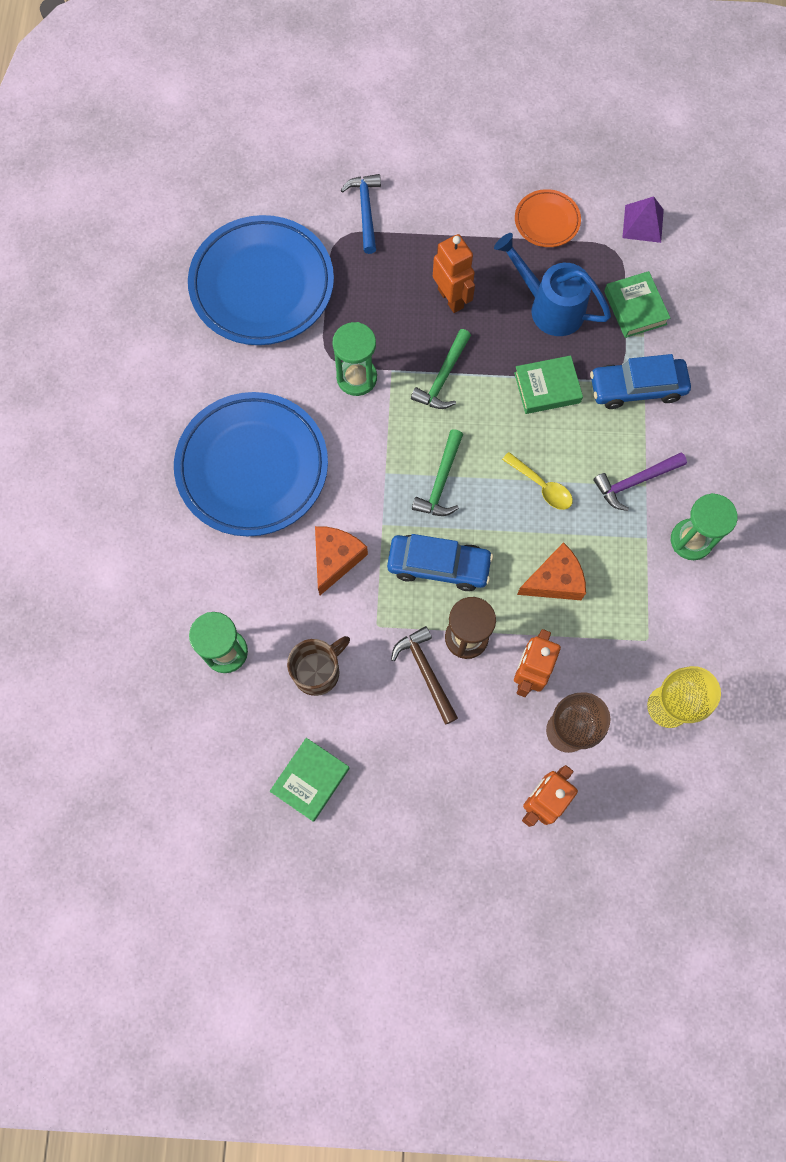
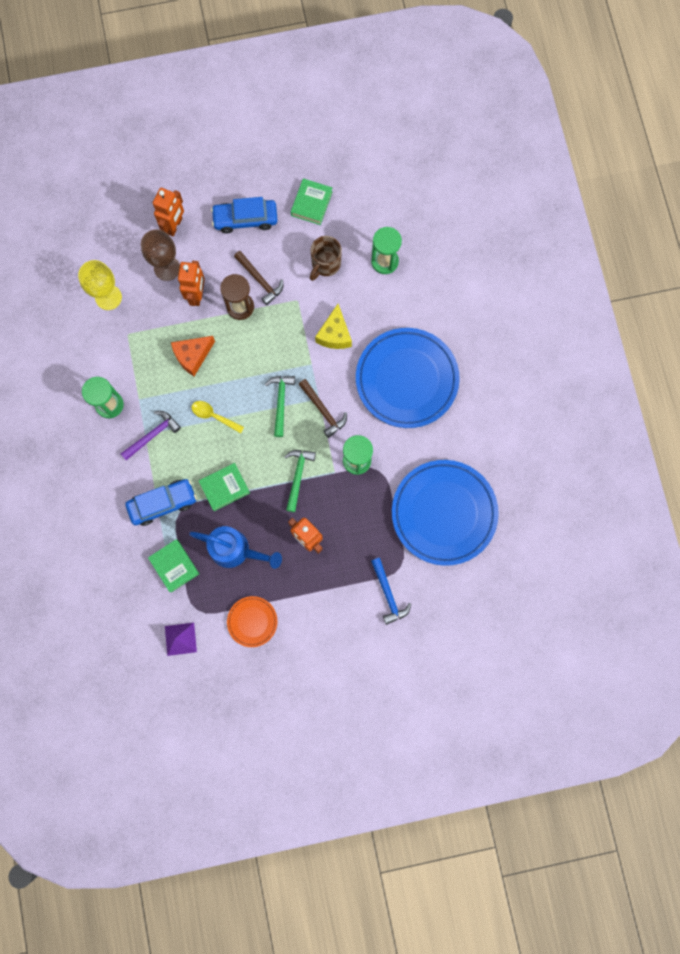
camera: 165 degrees right, 5 degrees up
orange cheese [315,526,368,595] -> yellow cheese [315,304,352,349]
blue car [387,534,493,591] -> blue car moved to [211,197,278,233]
none -> brown hammer [298,379,347,438]

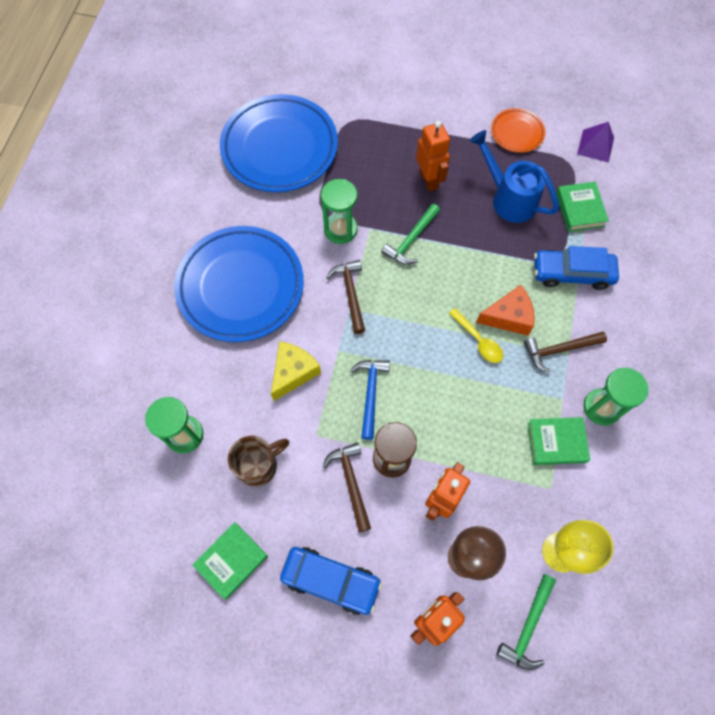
camera: 155 degrees left, 10 degrees down
purple hammer [121,411,181,460] -> brown hammer [524,332,607,373]
orange cheese [171,336,215,376] -> orange cheese moved to [476,285,535,336]
green book [199,463,250,511] -> green book moved to [527,417,590,465]
green hammer [265,376,295,437] -> green hammer moved to [497,574,556,670]
blue hammer [371,558,411,625] -> blue hammer moved to [350,360,390,440]

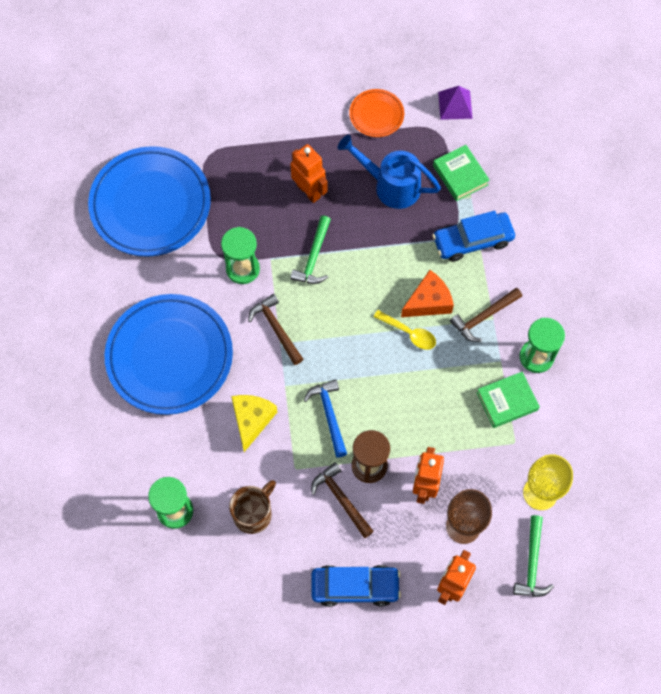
camera: 20 degrees left, 0 degrees up
green book [192,522,268,599] -> none

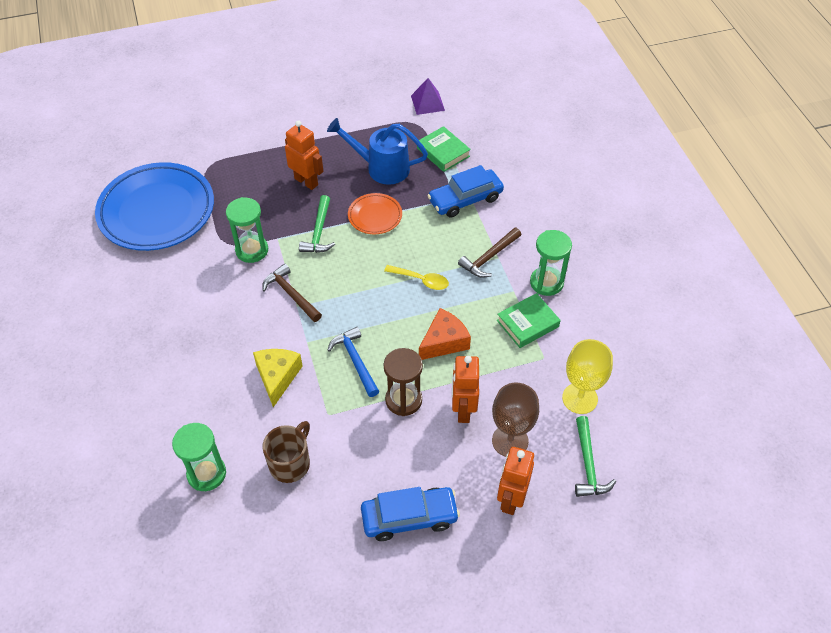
camera: 10 degrees left, 15 degrees down
blue plate [105,294,233,415] -> none
brown hammer [311,462,374,538] -> none
orange plate [349,89,404,137] -> orange plate moved to [348,193,402,234]
orange cheese [401,270,454,317] -> orange cheese moved to [419,308,471,360]

